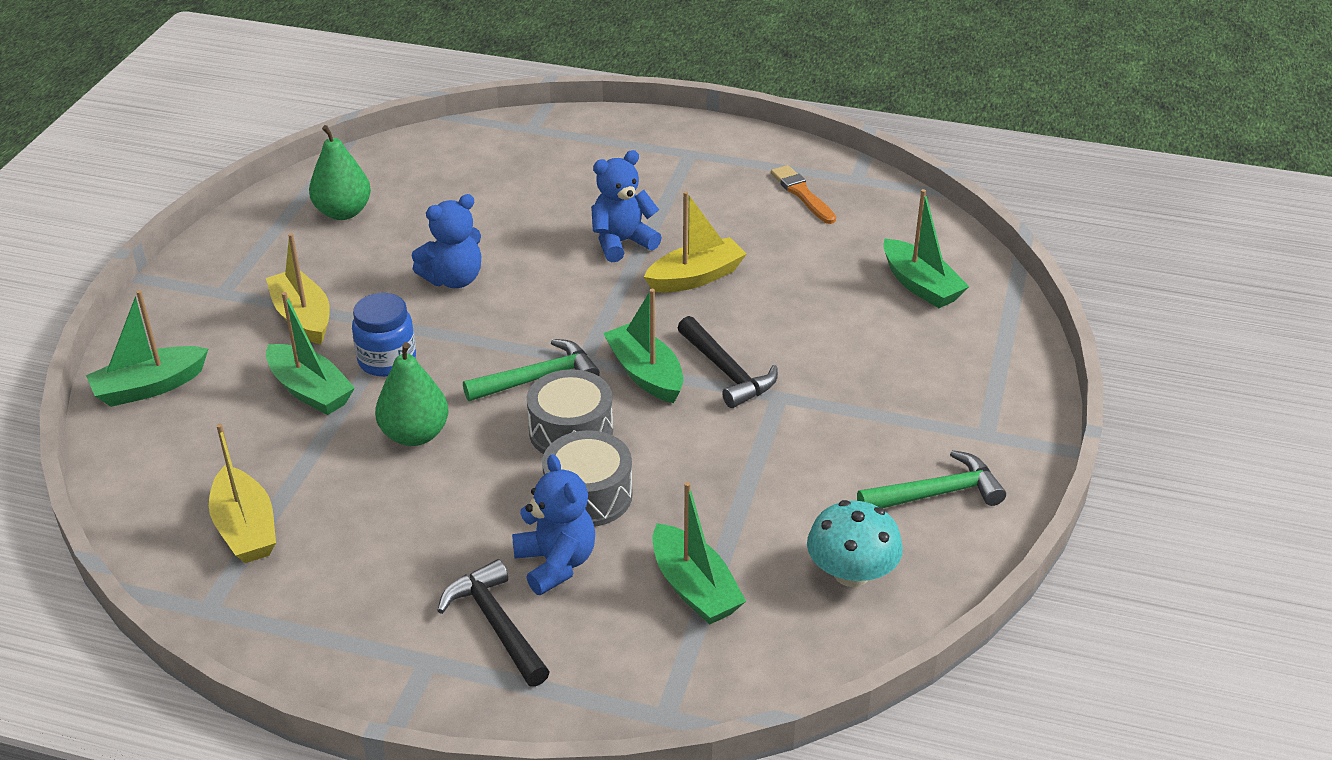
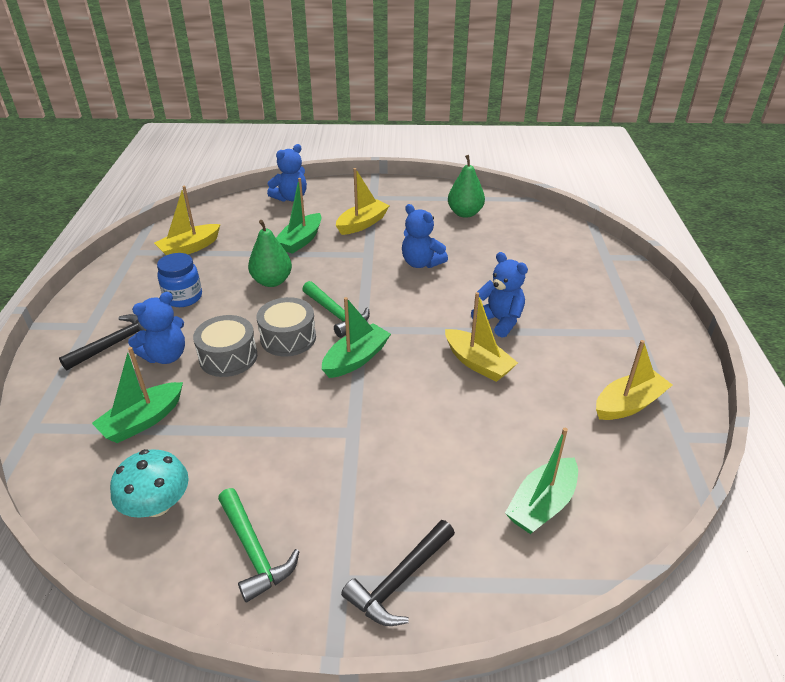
camera: 75 degrees right, 0 degrees up
green boat [86,290,208,407] -> blue teddy bear [267,144,307,202]
blue jar [352,293,416,377] -> blue jar moved to [157,253,202,307]
black hammer [678,316,778,408] -> black hammer moved to [341,520,455,626]
orange brush [771,165,836,224] -> yellow boat [596,340,672,420]

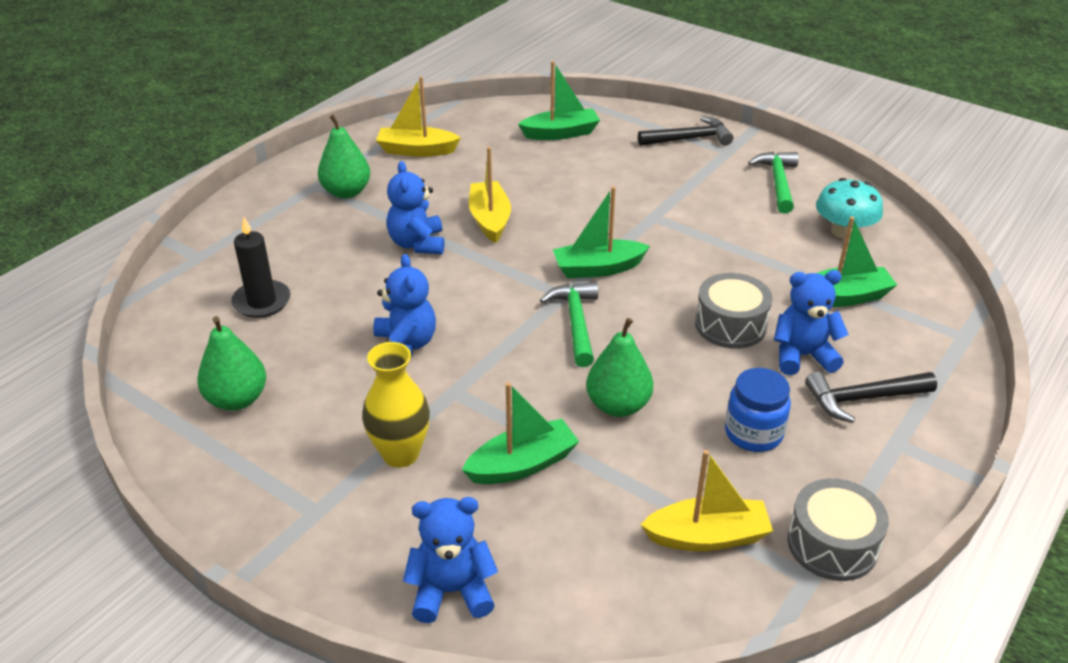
camera: 145 degrees left, 0 degrees up
grey drum [257,297,316,357] -> grey drum moved to [787,478,889,581]
yellow boat [336,168,389,235] -> yellow vase [362,342,430,468]
none -> black candle [231,217,290,318]
none -> green pear [318,114,370,199]

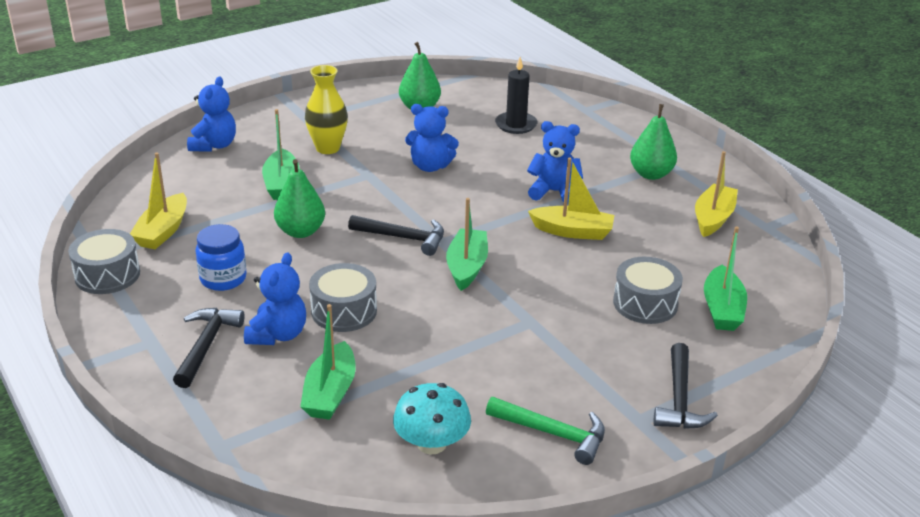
camera: 110 degrees right, 5 degrees down
green hammer [540,282,598,367] -> black hammer [348,215,444,256]
none -> grey drum [613,257,683,324]

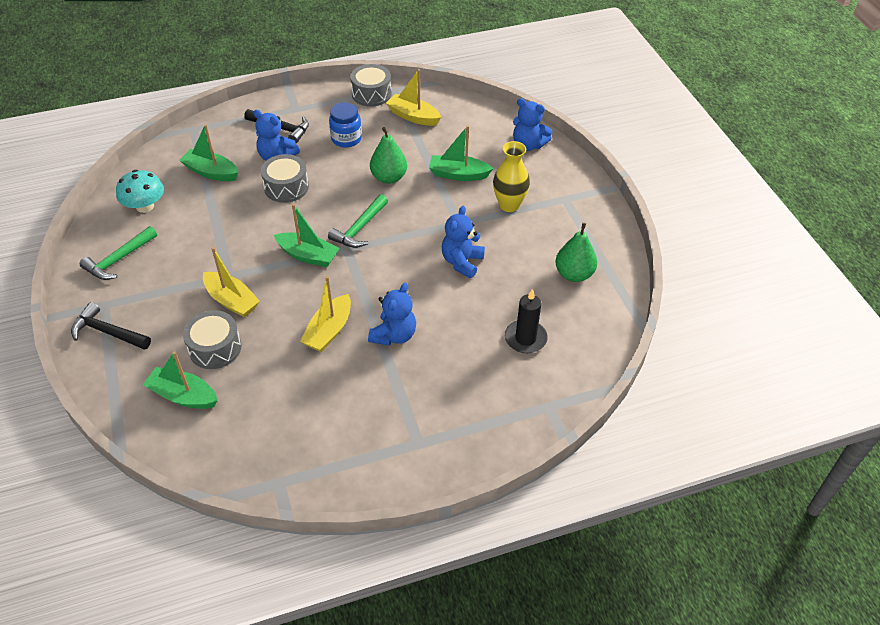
camera: 105 degrees right, 15 degrees up
black hammer [348,215,444,256] -> green hammer [328,194,388,248]
green pear [630,104,677,180] -> none
yellow boat [695,151,738,237] -> yellow boat moved to [203,247,260,317]

